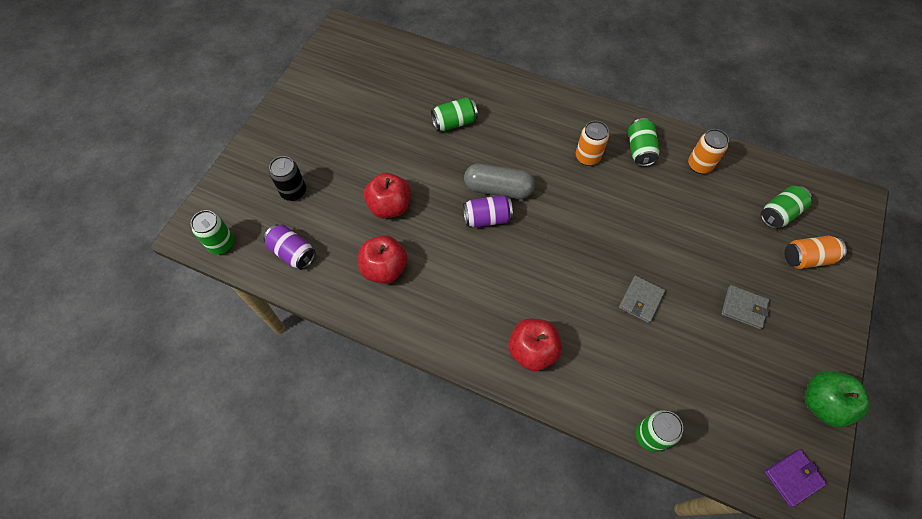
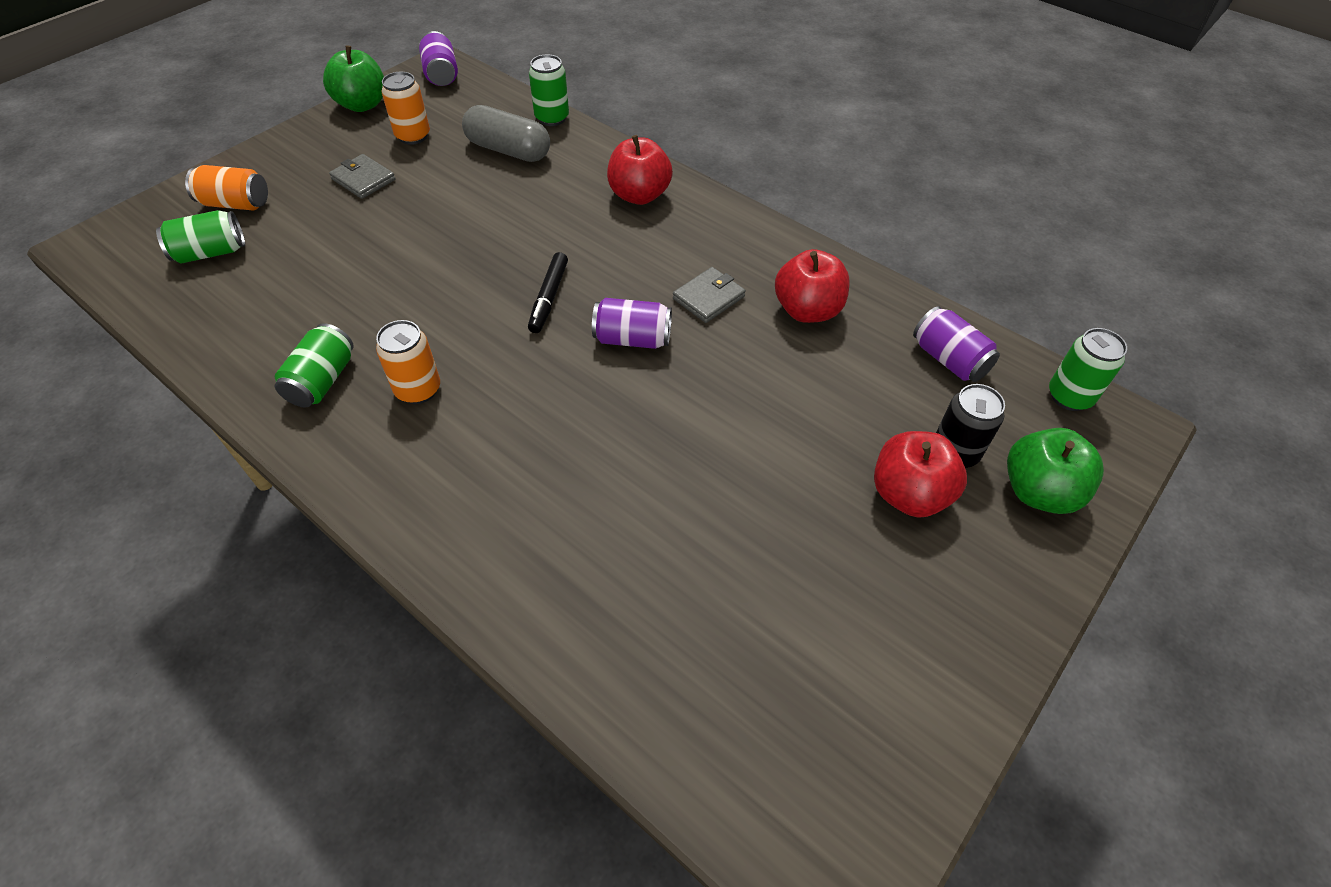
camera: 165 degrees left, 10 degrees down
red apple [364,173,411,218] -> red apple moved to [874,431,967,518]
green can [431,97,478,131] -> none
grey capsule [464,164,535,199] -> grey capsule moved to [462,105,550,162]
grey wallet [619,275,665,323] -> grey wallet moved to [673,267,746,323]
orange can [688,129,729,174] -> orange can moved to [381,72,430,145]
purple wallet [764,449,827,507] -> purple can [419,31,458,86]
none -> black marker [528,252,568,333]
none -> green apple [1007,428,1104,514]

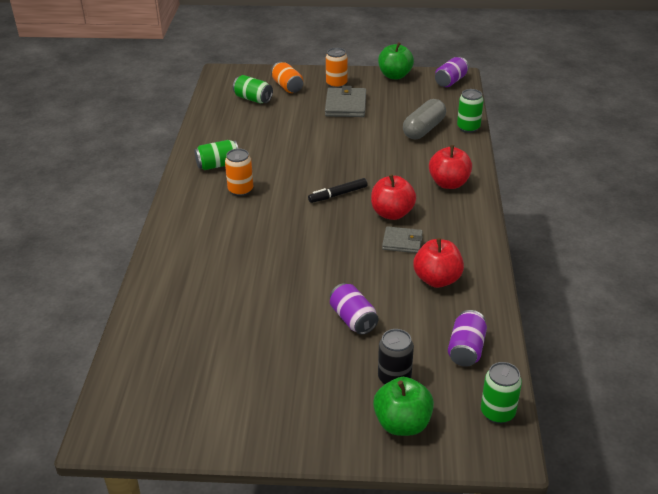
camera: 55 degrees right, 15 degrees down
grey wallet [329,154,395,199] -> grey wallet [325,86,366,117], size x1.56
orange can [381,72,430,145] -> orange can moved to [326,48,348,88]
grey capsule [462,105,550,162] -> grey capsule turned 45 degrees clockwise [403,99,446,139]
purple can [592,298,672,349] -> purple can moved to [330,283,378,335]
red apple [874,431,967,518] -> red apple moved to [371,174,416,220]

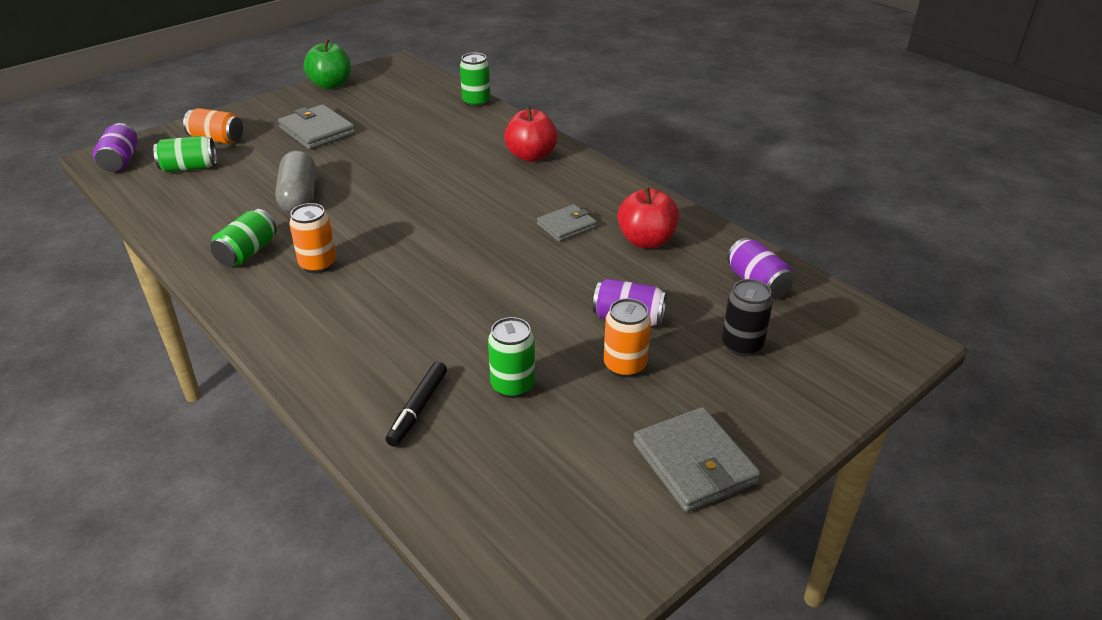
camera: 45 degrees left, 0 degrees up
black marker [308,178,368,203] -> black marker moved to [386,362,447,447]
orange can [326,48,348,88] -> orange can moved to [604,298,651,378]
red apple [371,174,416,220] -> none
green apple [373,377,434,436] -> none
grey capsule [403,99,446,139] -> grey capsule moved to [275,150,316,213]
purple can [435,57,469,87] -> purple can moved to [93,123,138,172]
green can [481,362,522,424] -> green can moved to [488,317,535,398]
none -> grey wallet [633,407,761,512]

